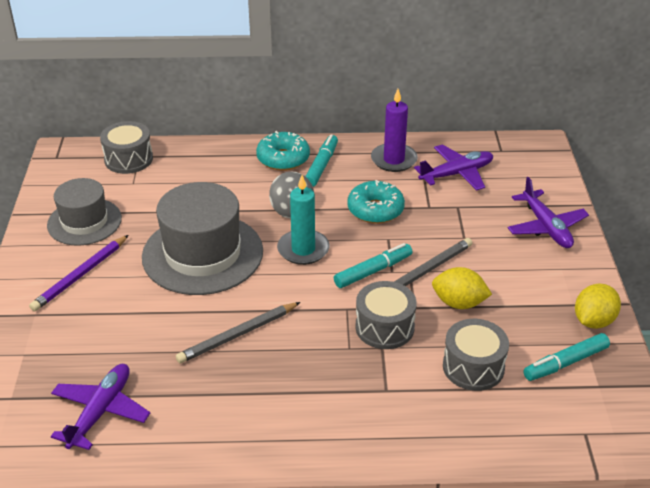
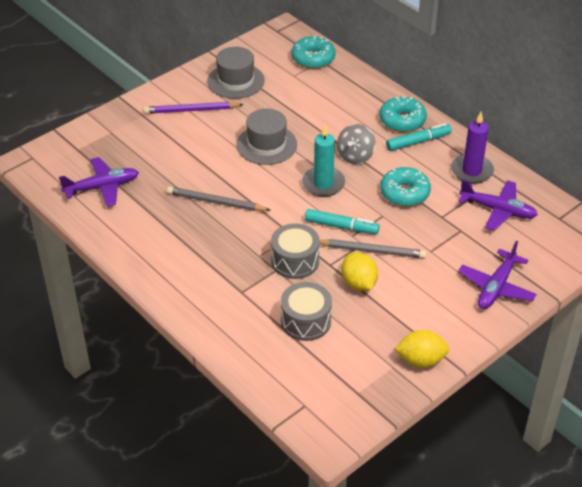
camera: 50 degrees right, 5 degrees up
grey drum [100,121,153,174] -> turquoise donut [291,36,336,69]
grey hat [142,182,263,295] -> grey hat [236,109,297,165], size x0.63
turquoise marker [523,333,610,381] -> none

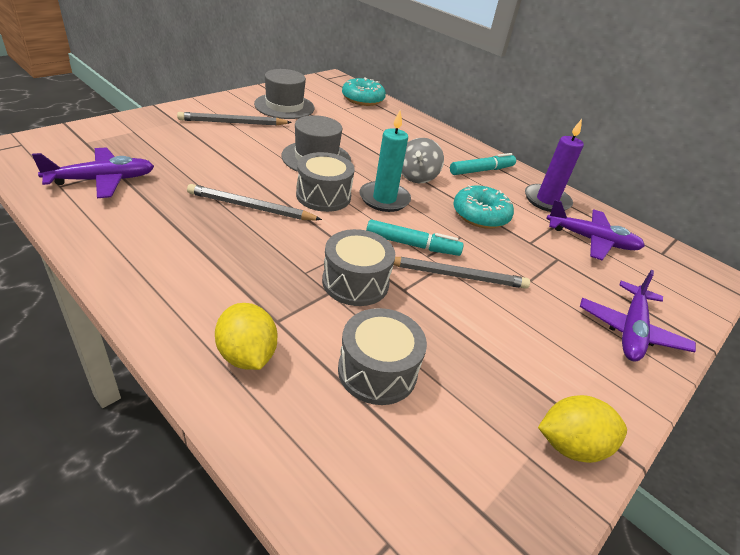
camera: 10 degrees left, 5 degrees down
purple pencil [143,102,244,114] -> grey pencil [177,112,292,126]
yellow lemon [341,252,378,291] -> yellow lemon moved to [215,303,277,370]
turquoise donut [380,96,427,132] -> none
none -> grey drum [296,152,355,212]

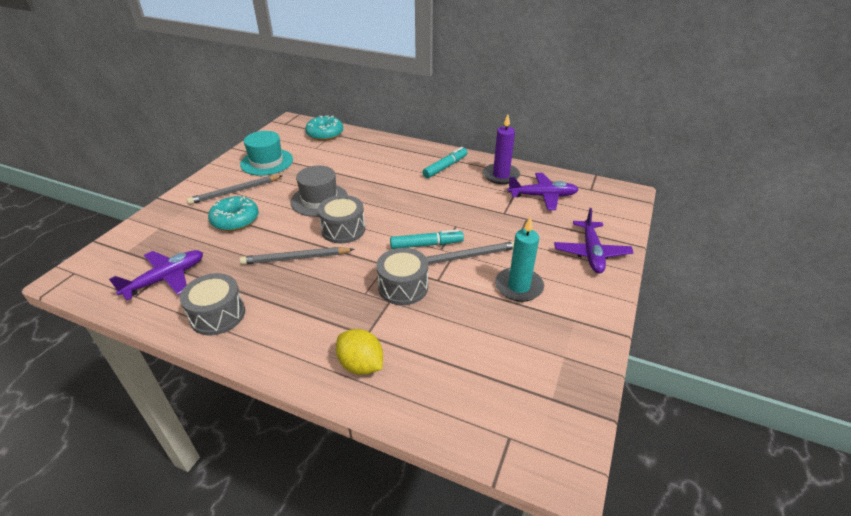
camera: 15 degrees left, 0 degrees up
grey hat [254,69,315,119] -> turquoise hat [240,131,293,176]
grey drum [338,308,427,405] -> grey drum moved to [180,273,245,335]
turquoise candle [359,110,411,212] -> turquoise candle moved to [495,216,544,302]
grey spinning top [401,138,444,183] -> none
turquoise donut [453,185,514,229] -> turquoise donut moved to [208,196,259,231]
yellow lemon [538,395,627,463] -> none

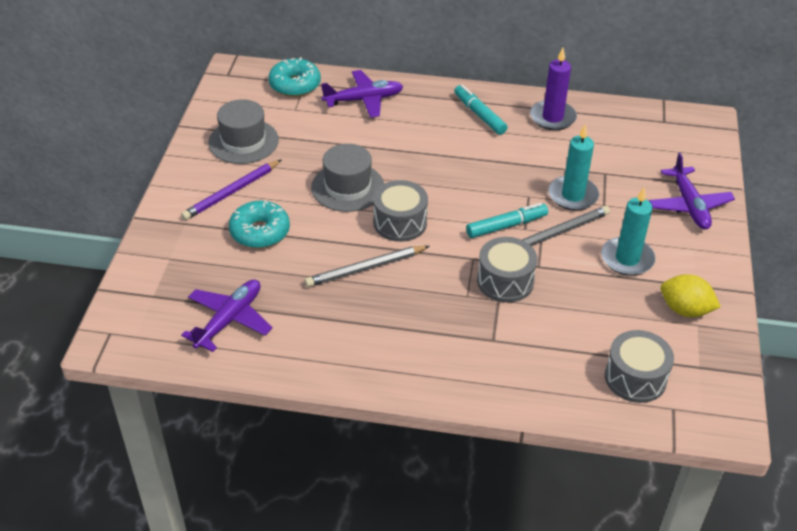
camera: 15 degrees left, 5 degrees up
grey drum [180,273,245,335] -> grey drum moved to [605,330,674,403]
grey pencil [187,175,283,205] -> purple pencil [181,160,281,220]
turquoise hat [240,131,293,176] -> grey hat [208,99,279,164]
yellow lemon [336,329,383,375] -> yellow lemon moved to [661,274,721,317]
turquoise marker [423,147,467,178] -> turquoise marker turned 60 degrees counterclockwise [454,85,508,135]
purple plane [508,173,579,210] -> purple plane moved to [321,70,403,118]
none -> turquoise candle [548,124,599,210]

